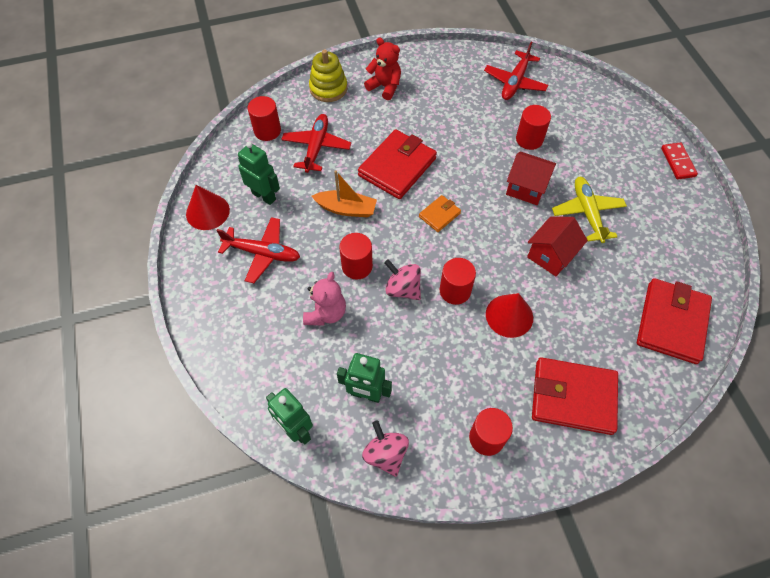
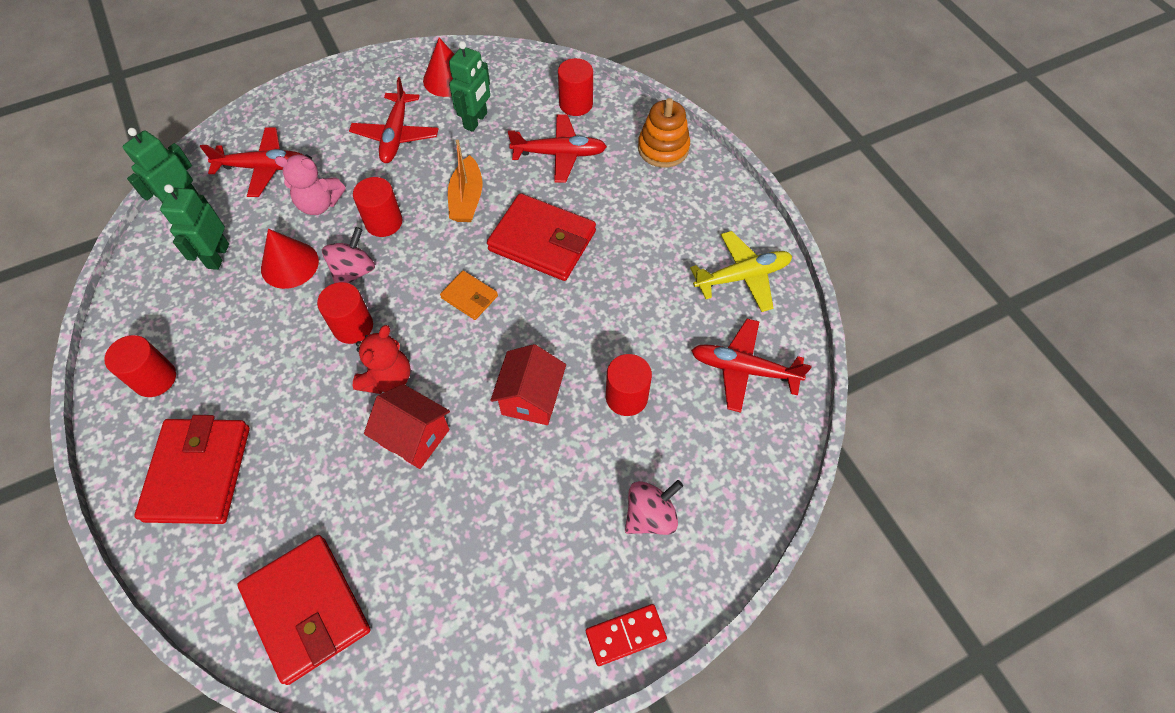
camera: 80 degrees right, 0 degrees up
yellow stacking toy [309,50,347,102] -> orange stacking toy [638,98,690,168]
pink spinning top [362,420,409,477] -> pink spinning top moved to [625,480,683,535]
red teddy bear [364,38,401,100] -> red teddy bear moved to [353,325,411,394]
red cone [486,293,533,338] -> red cone moved to [261,229,319,289]
yellow plane [552,177,627,243] -> yellow plane moved to [690,231,792,312]
red wallet [637,278,712,364] -> red wallet turned 45 degrees clockwise [237,535,371,685]
none -> red plane [200,127,303,197]

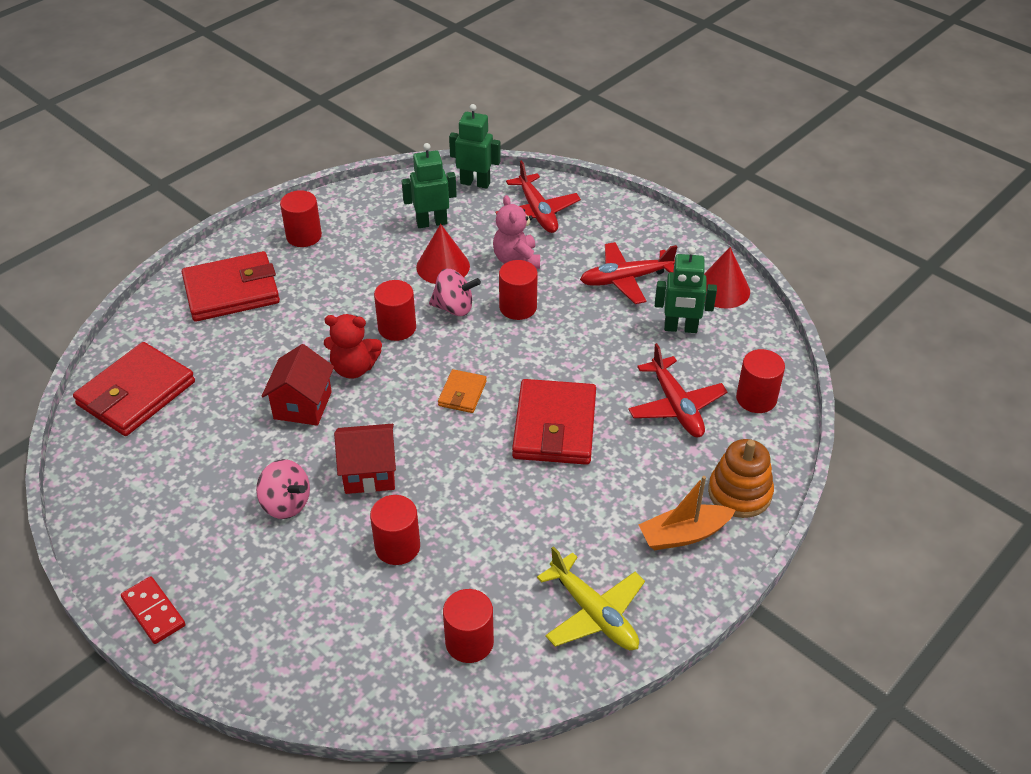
camera: 70 degrees right, 15 degrees down
orange boat [448,139,482,222] -> orange boat moved to [638,476,735,550]
pink spinning top [625,480,683,535] -> pink spinning top moved to [256,459,310,519]
red plane [691,319,811,413] -> red cylinder [443,589,494,663]

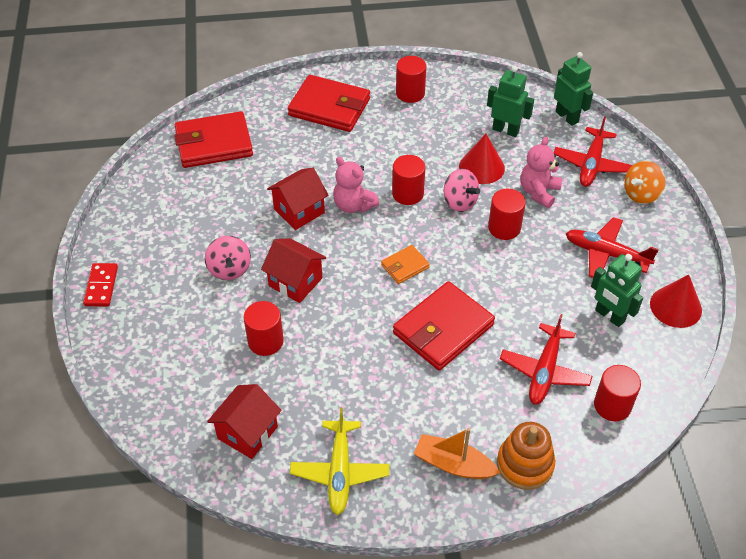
camera: 40 degrees right, 5 degrees up
red teddy bear [324,314,382,379] -> pink teddy bear [333,157,379,213]
red cylinder [443,589,494,663] -> red house [207,384,282,459]
none -> orange spinning top [624,161,666,204]

